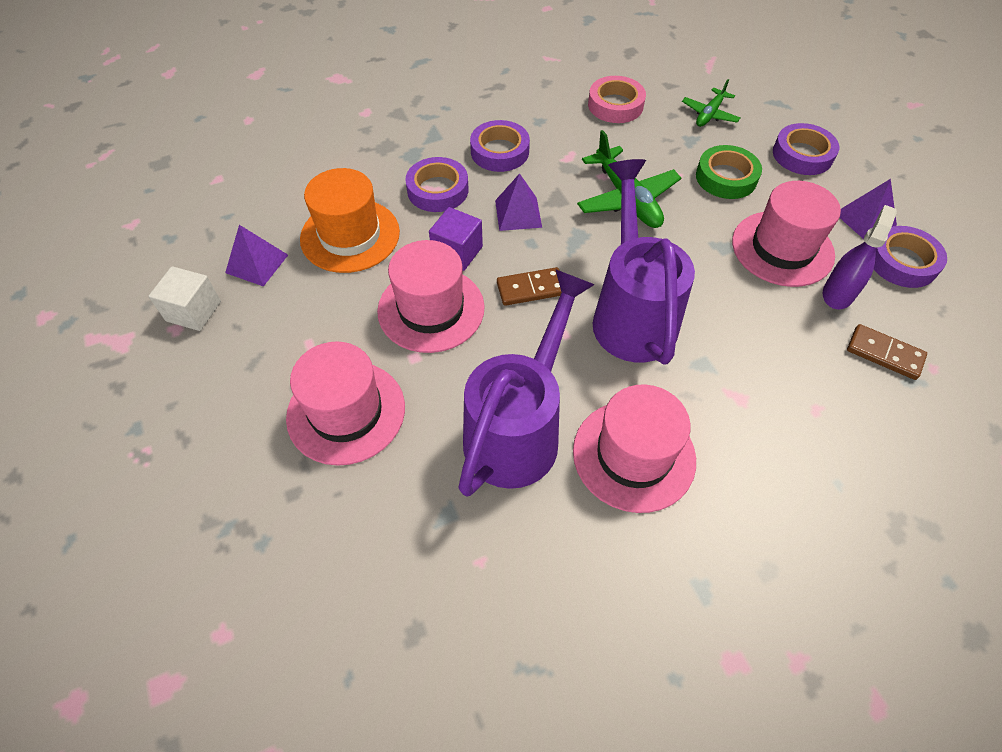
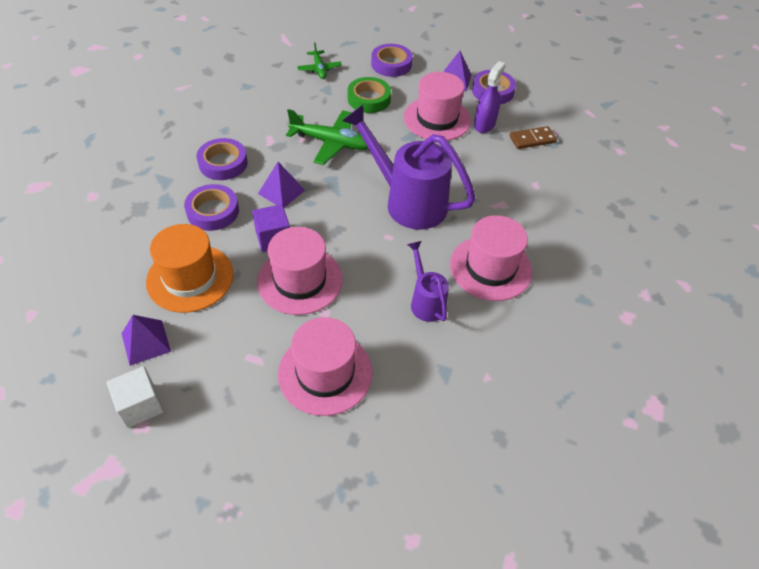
camera: 50 degrees left, 5 degrees down
purple watering can [458,269,595,497] -> purple watering can [407,241,449,322], size x0.52
brown domino [497,267,562,306] -> none
pink tape [588,76,646,123] -> none
purple spray bottle [823,205,897,309] -> purple spray bottle turned 45 degrees clockwise [474,61,505,133]

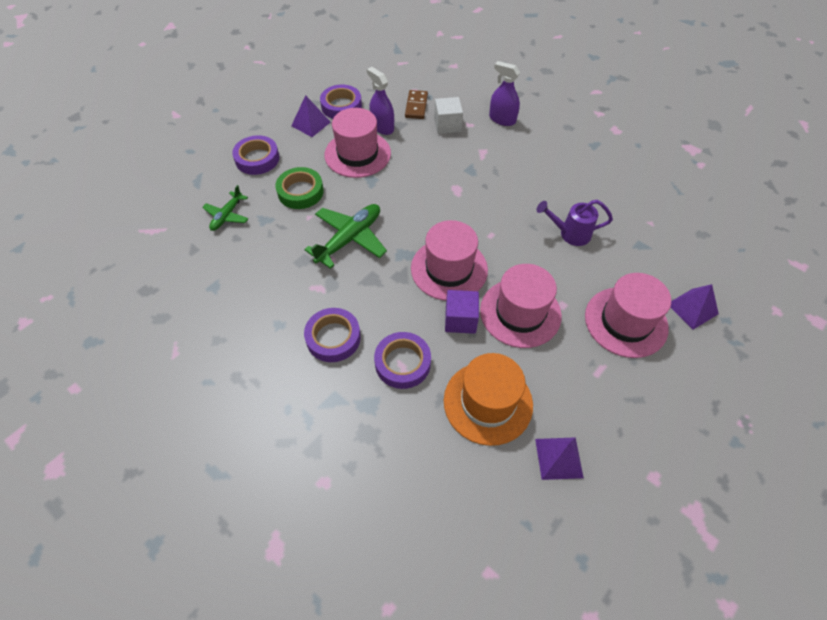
camera: 65 degrees left, 5 degrees up
white cube [107,366,164,428] -> white cube moved to [434,97,463,134]
purple pyramid [258,162,305,208] -> purple pyramid moved to [671,284,719,330]
green plane [297,42,342,79] -> green plane turned 105 degrees clockwise [202,185,249,231]
purple watering can [342,105,476,230] -> none
pink hat [450,215,532,301] -> pink hat moved to [411,220,488,301]
none -> purple spray bottle [489,61,520,126]

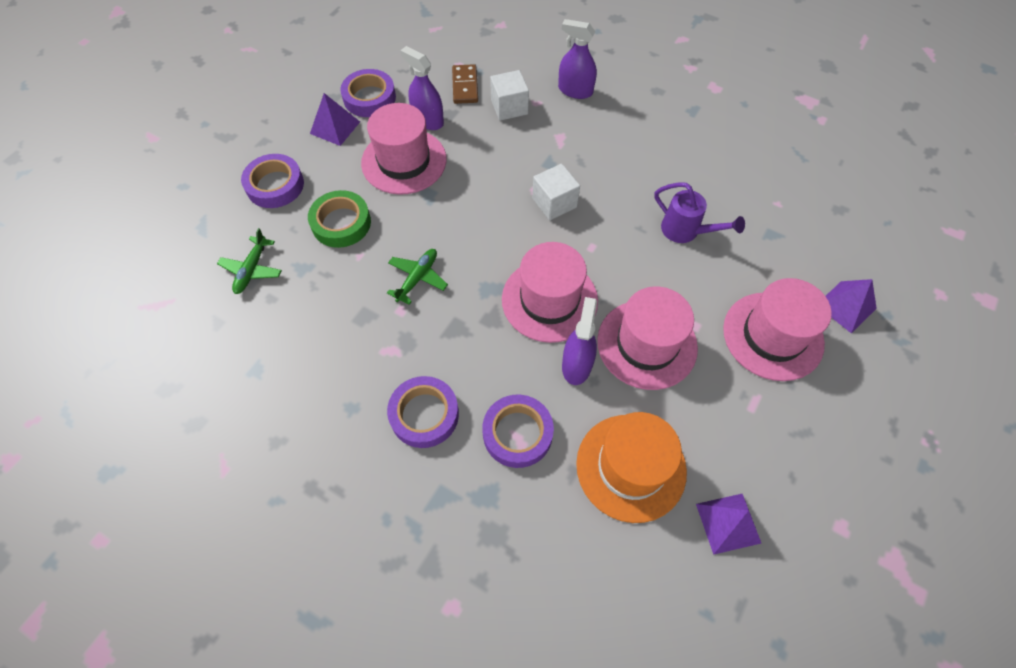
camera: 10 degrees left, 5 degrees up
green plane [304,204,387,269] -> green plane [387,249,448,305], size x0.59
purple cube [445,290,479,334] -> purple spray bottle [562,297,597,385]
purple watering can [537,200,613,246] -> purple watering can turned 135 degrees counterclockwise [654,182,745,243]
none -> white cube [532,164,580,220]

